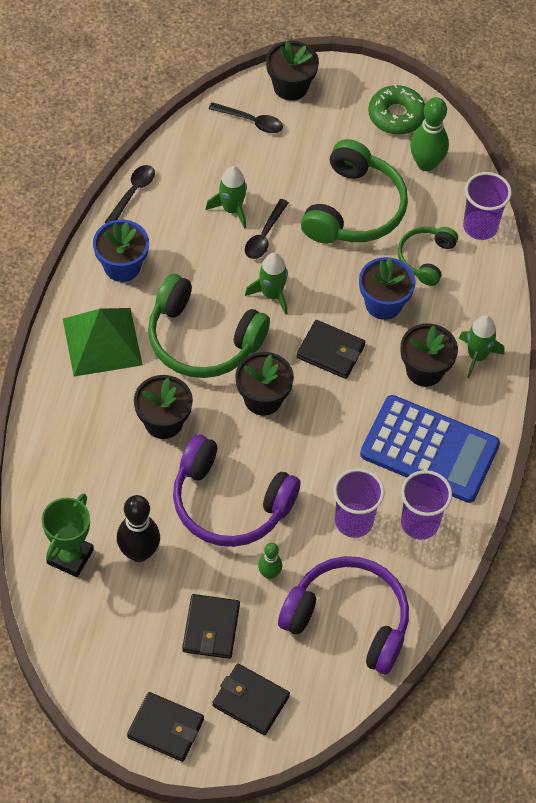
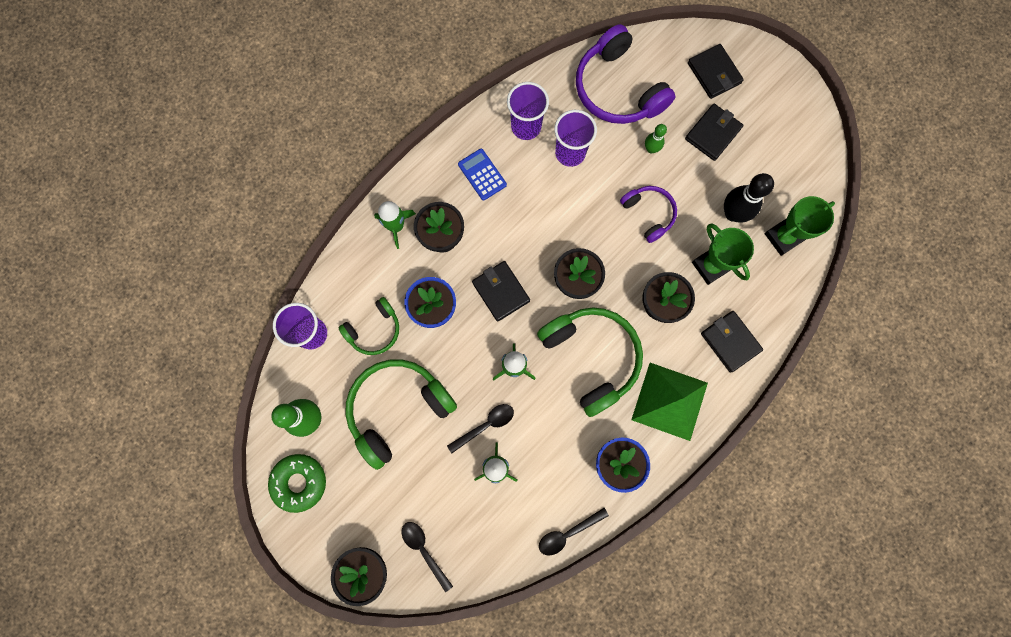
camera: 145 degrees left, 20 degrees up
black wallet [127,692,204,762] -> black wallet moved to [701,311,763,373]
purple headphones [173,434,300,547] -> purple headphones [620,186,677,243], size x0.56
blue calculator [360,395,500,503] -> blue calculator [458,149,507,200], size x0.47
none -> green trophy [692,223,754,285]

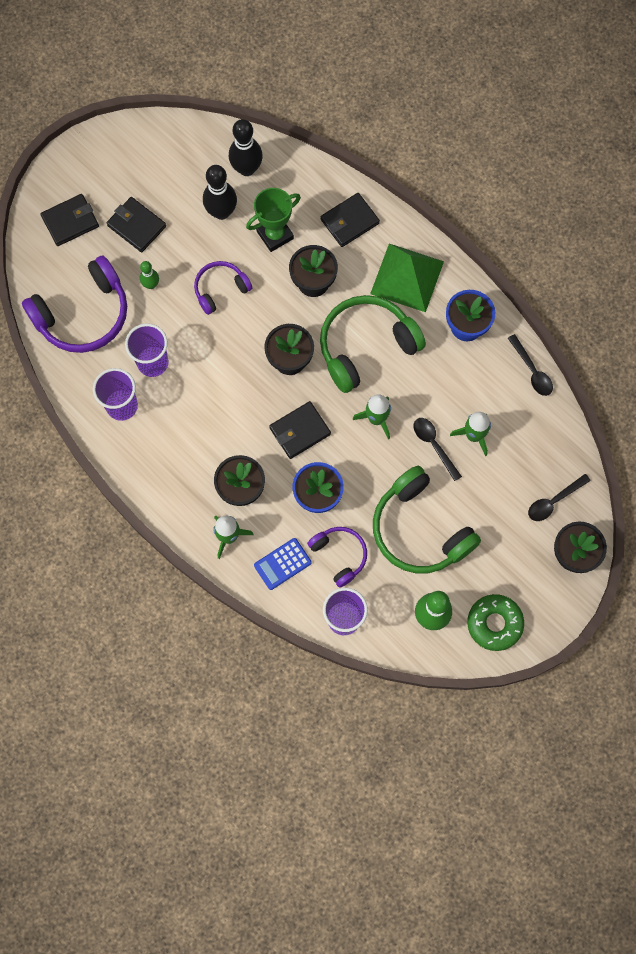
camera: 90 degrees left, 5 degrees down
green headphones [339,297,399,355] -> purple headphones [307,527,367,588]
blue calculator [458,149,507,200] -> blue calculator moved to [254,538,312,590]
green trophy [765,196,835,256] -> black bowling pin [229,119,263,176]

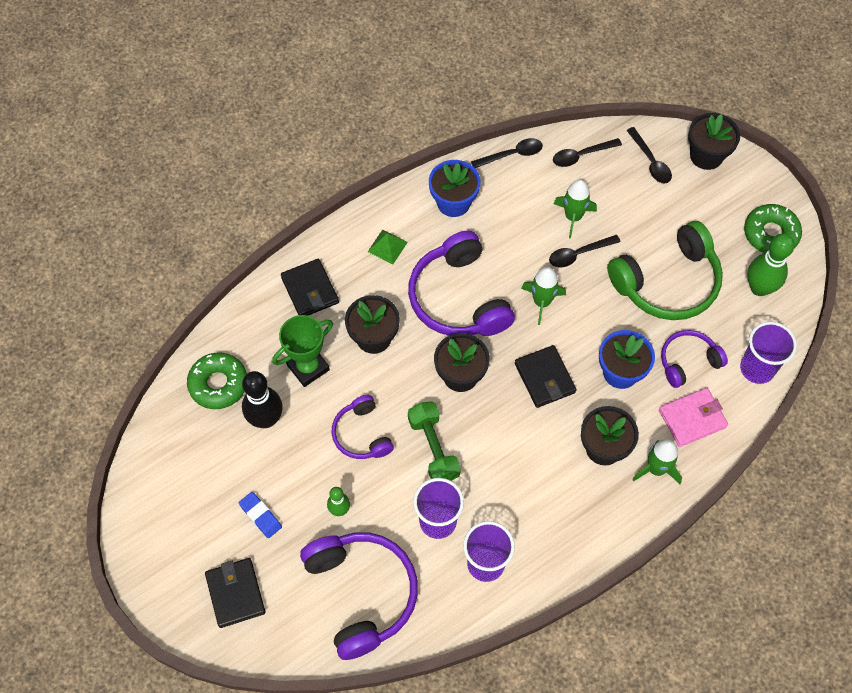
camera: 80 degrees left, 10 degrees down
black wallet [107,197,166,252] -> blue eraser [239,492,282,538]
black bowling pin [229,119,263,176] -> green donut [187,353,247,409]
green trophy [246,188,301,252] -> green trophy turned 75 degrees clockwise [272,315,333,387]
blue calculator [254,538,312,590] -> pink wallet [659,388,728,447]
green headphones [320,295,426,393] -> purple headphones [408,231,515,336]
green pyramid [370,244,444,312] -> green pyramid [368,229,408,264], size x0.47
none -> green dumbbell [408,401,461,481]
none -> black spoon [553,138,622,167]

